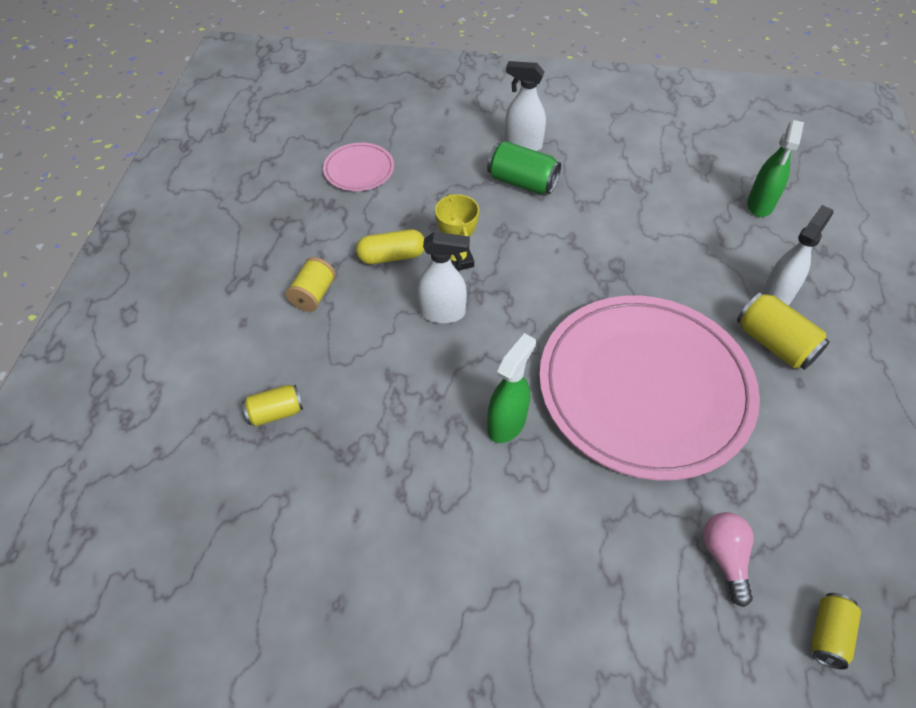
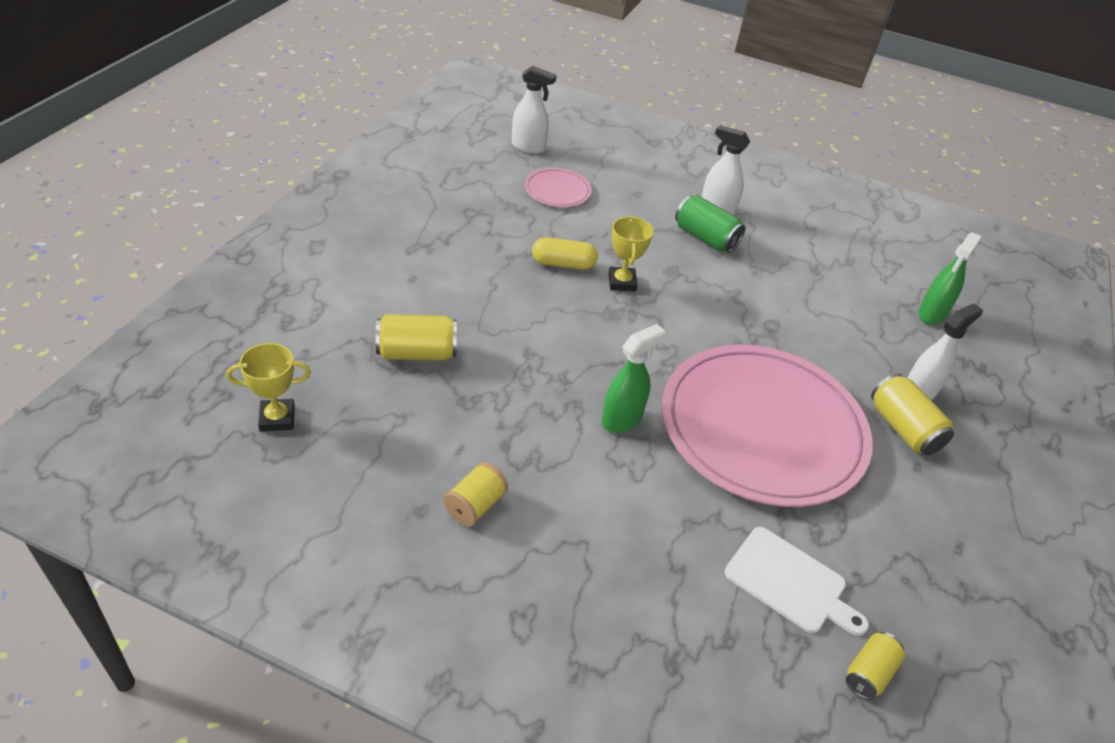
camera: 10 degrees right, 10 degrees down
yellow can [242,385,303,426] -> yellow can [375,314,457,360], size x1.55
yellow spool [286,257,336,312] -> yellow spool moved to [443,462,508,527]
white spray bottle [417,232,470,323] -> white spray bottle moved to [512,66,557,154]
pink light bulb [703,512,754,607] -> white cutting board [725,527,869,636]
none -> yellow trophy [226,343,311,432]

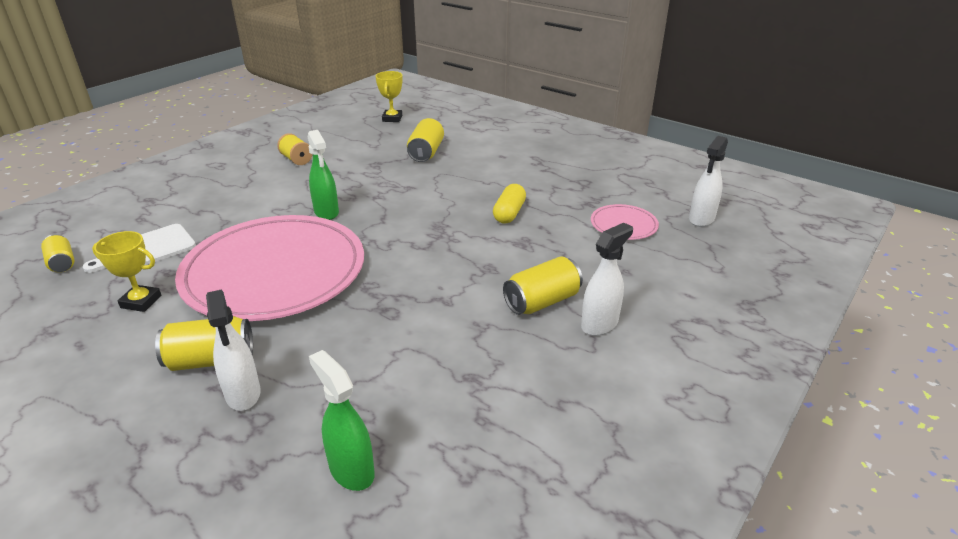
camera: 110 degrees right, 10 degrees down
yellow trophy [609,216,653,292] -> yellow trophy moved to [92,231,161,312]
green can [675,195,745,253] -> yellow can [503,256,583,315]

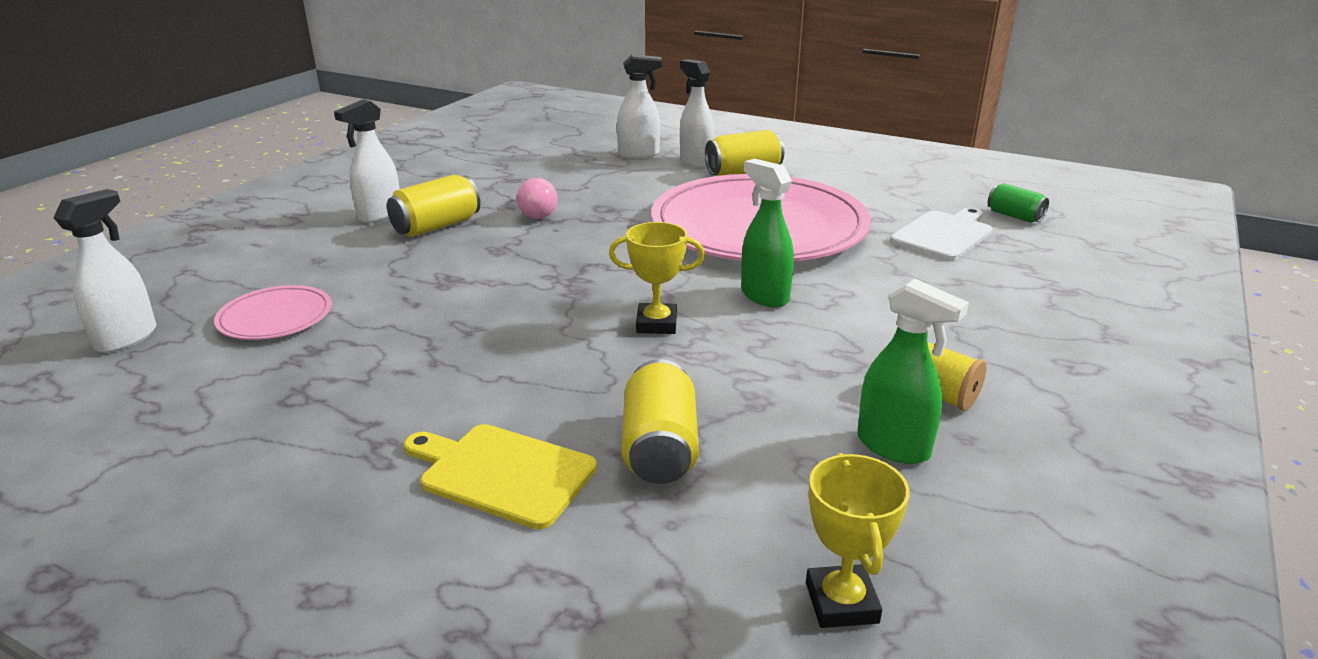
camera: 170 degrees right, 5 degrees down
yellow can [41,234,74,272] -> green can [988,183,1049,223]
yellow trophy [92,231,161,312] -> yellow trophy moved to [609,222,705,334]
green spray bottle [309,350,375,491] -> green spray bottle moved to [857,279,969,464]
yellow capsule [493,184,526,223] -> none
none -> yellow cutting board [404,424,597,530]
none -> pink light bulb [517,178,558,219]
none -> white spray bottle [617,54,662,158]

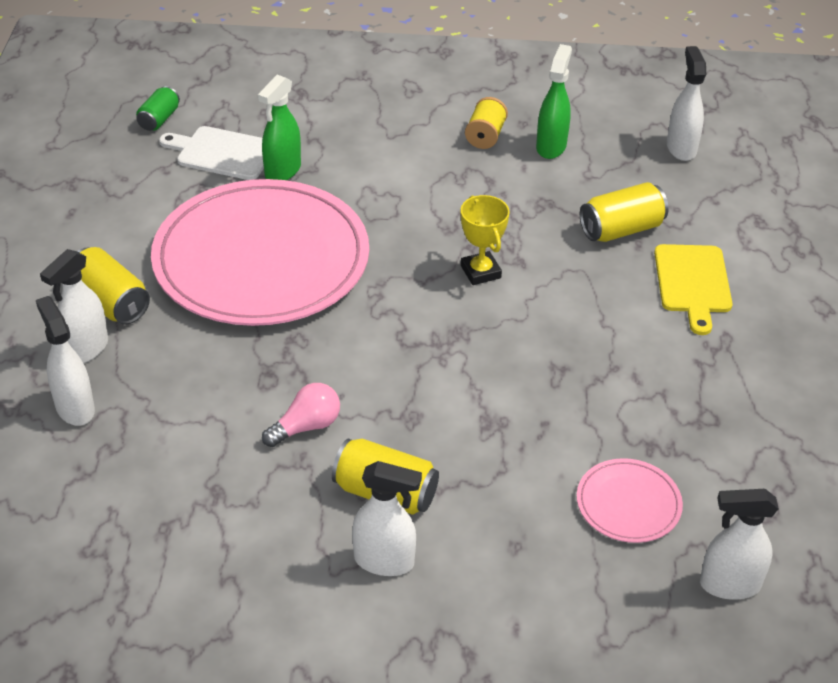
camera: 115 degrees left, 15 degrees up
green spray bottle [741,159,794,307] -> green spray bottle moved to [258,75,301,180]
yellow trophy [806,453,910,628] -> white spray bottle [667,46,706,161]

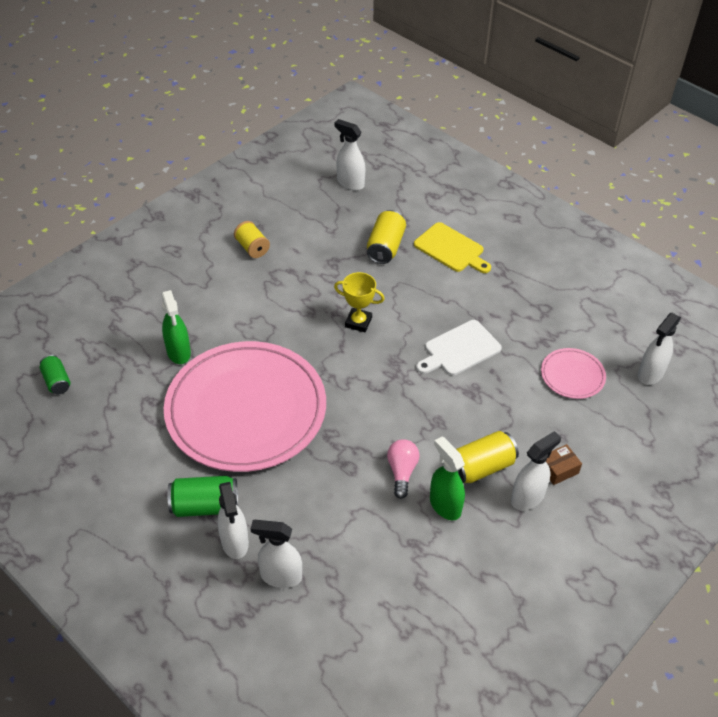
camera: 50 degrees left, 5 degrees up
yellow can [77,247,150,325] -> green can [168,476,238,517]
white cutting board [159,126,264,180] -> white cutting board moved to [416,320,502,376]
green spray bottle [536,44,572,159] -> green spray bottle moved to [430,436,465,520]
none -> brown box [546,444,582,485]

